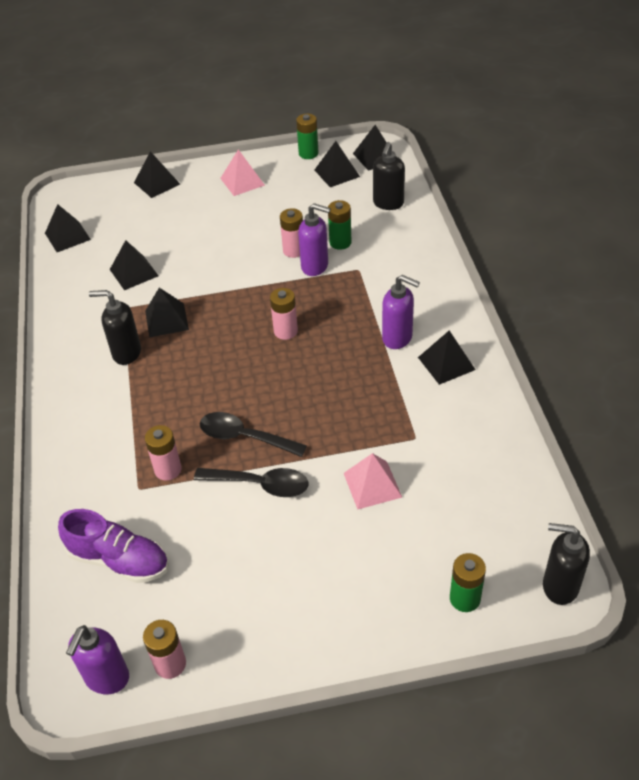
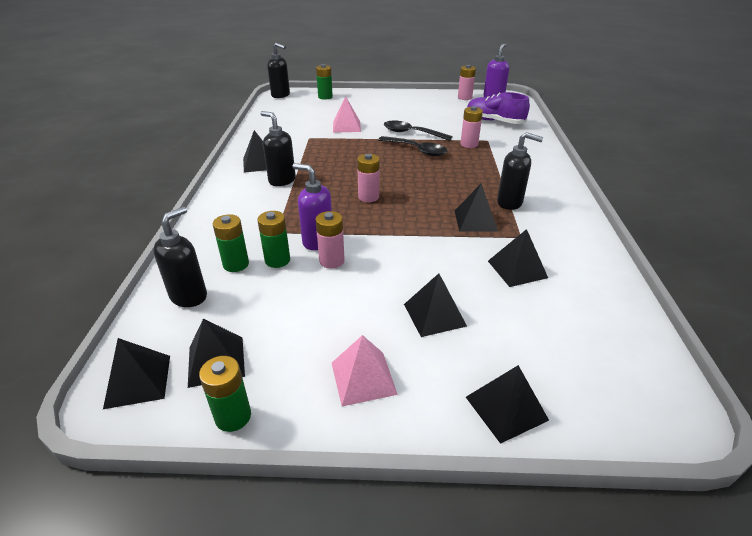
camera: 170 degrees left, 10 degrees down
black pyramid [45,204,91,252] -> black pyramid moved to [404,273,467,337]
purple soap dispenser [382,275,420,349] -> black soap dispenser [260,111,296,186]
none -> green battery [213,214,249,272]

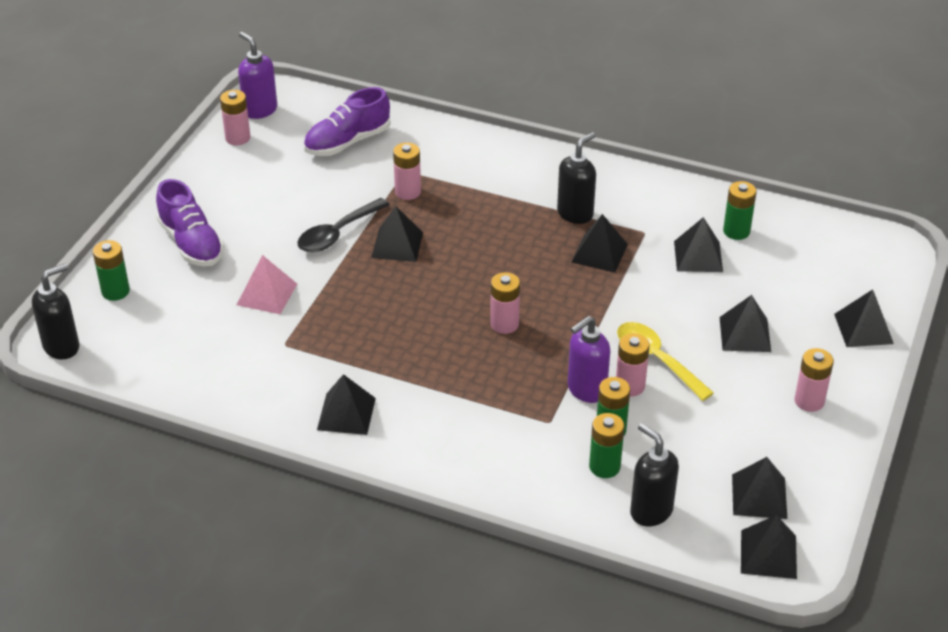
camera: 70 degrees left, 5 degrees up
green battery [199,356,251,432] -> green battery moved to [723,181,757,240]
black soap dispenser [260,111,296,186] -> none
pink pyramid [332,335,398,406] -> pink battery [794,348,834,412]
black spoon [378,136,447,156] -> black pyramid [371,206,423,262]
none -> purple shoe [156,179,224,266]
none -> yellow spoon [617,322,714,401]

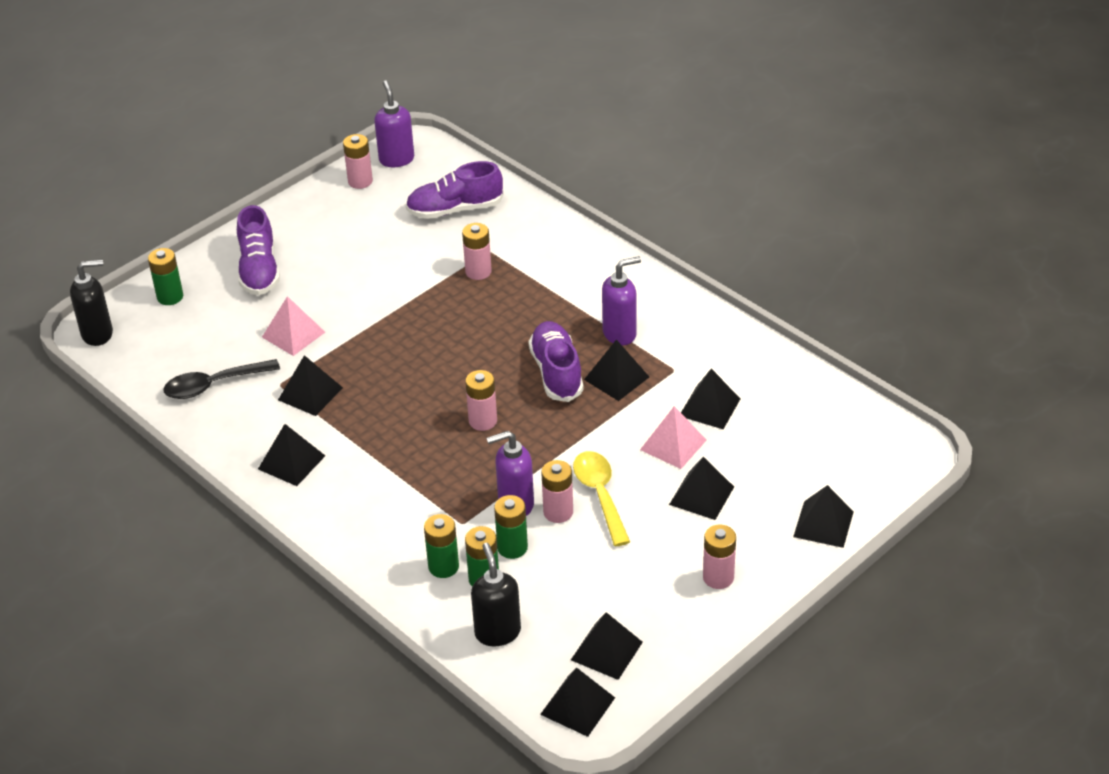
camera: 25 degrees right, 0 degrees up
black spoon [297,198,390,253] -> black spoon moved to [164,359,280,399]
black pyramid [371,206,423,262] -> black pyramid moved to [278,355,343,416]
black soap dispenser [557,132,596,224] -> purple soap dispenser [602,256,641,345]
green battery [723,181,757,240] -> green battery moved to [424,514,459,578]
none -> purple shoe [528,321,583,402]
none -> pink pyramid [640,406,707,469]

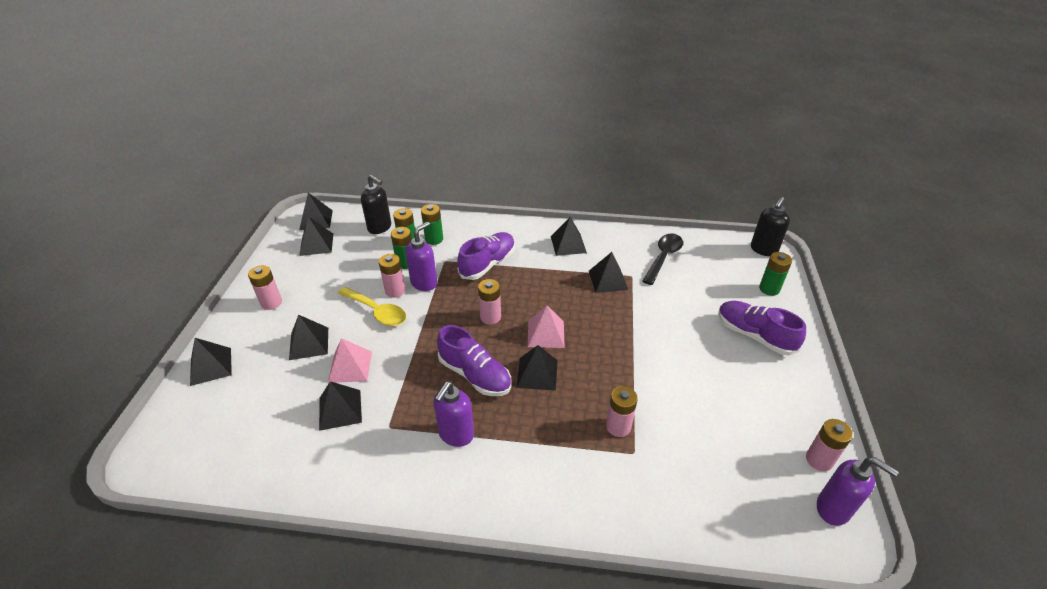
camera: 140 degrees right, 0 degrees up
pink pyramid [262,296,325,356] -> pink pyramid moved to [528,305,565,348]
purple shoe [406,161,504,219] -> purple shoe moved to [457,232,515,280]
black pyramid [584,339,649,401] -> black pyramid moved to [516,345,558,391]

